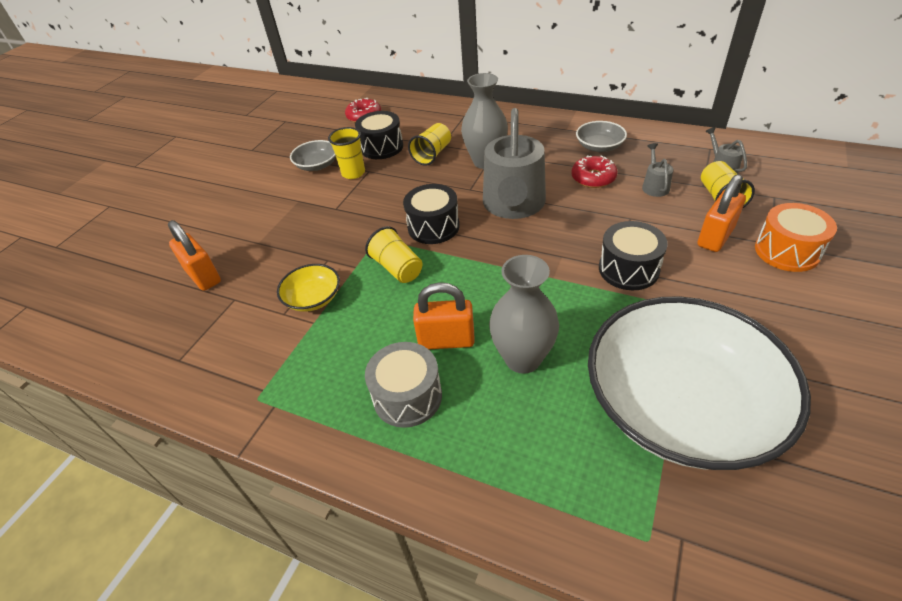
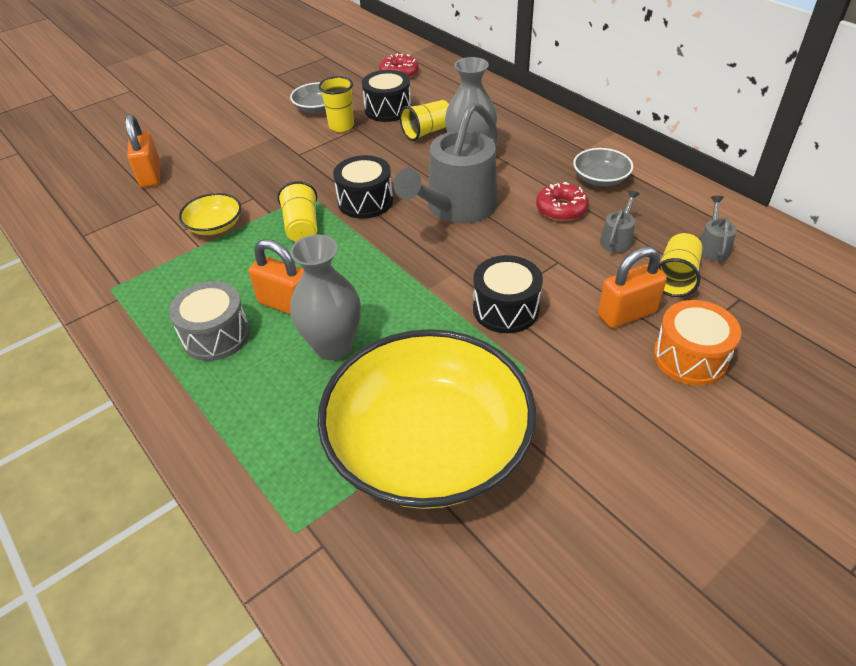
camera: 25 degrees right, 0 degrees up
white bowl [588,296,811,470] -> yellow bowl [317,329,536,509]

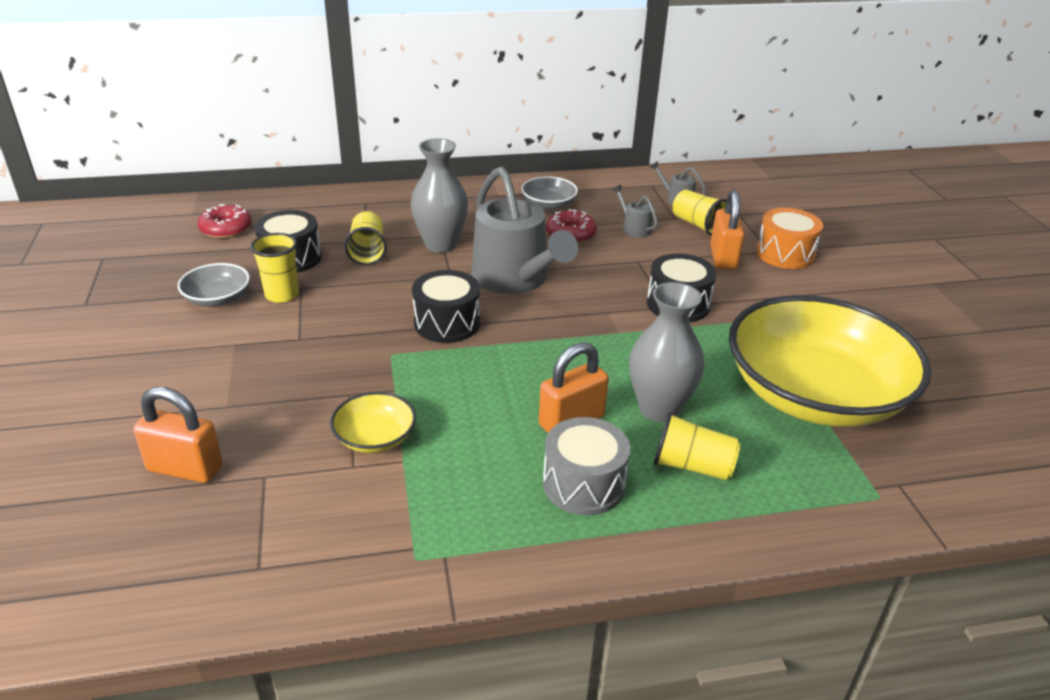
camera: 65 degrees left, 10 degrees down
yellow cup [278,181,317,242] -> yellow cup moved to [653,412,740,480]

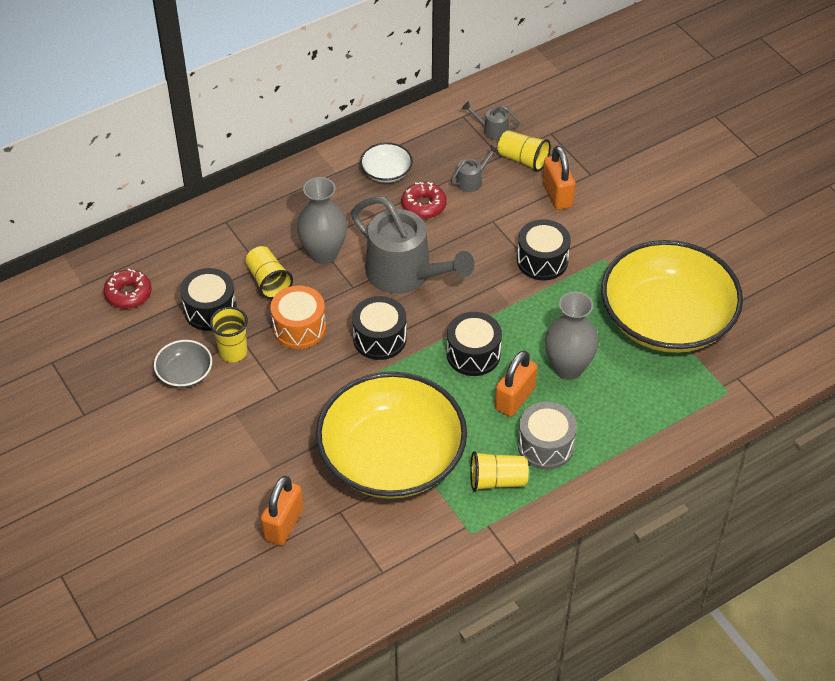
camera: 20 degrees left, 15 degrees up
orange padlock [133,387,223,483] -> orange padlock turned 60 degrees counterclockwise [261,476,303,546]
yellow bowl [330,392,416,453] -> yellow bowl [316,372,467,499], size x2.45
grey bowl [521,176,578,210] -> white bowl [360,142,413,183]
grey watering can [612,185,658,238] -> grey watering can turned 105 degrees clockwise [451,145,499,192]
yellow cup [653,412,740,480] -> yellow cup moved to [470,451,529,491]
orange drum [756,208,823,269] -> orange drum moved to [270,285,326,349]
none -> black drum [447,312,502,376]

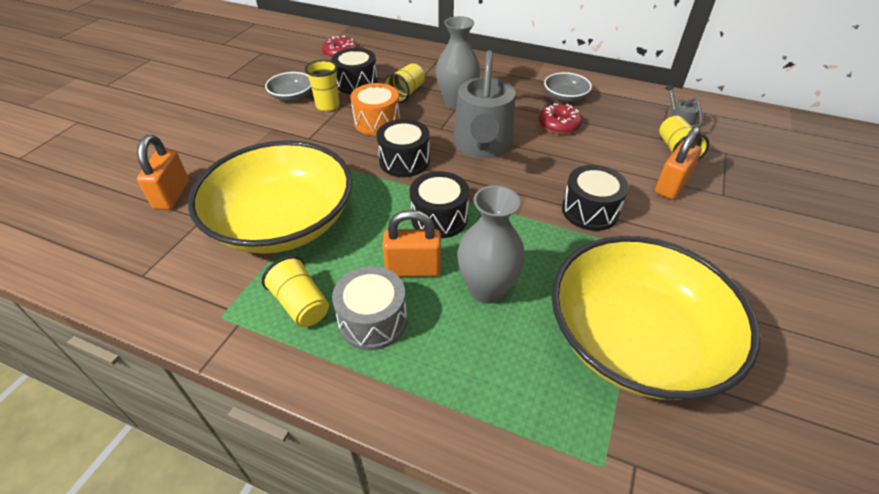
camera: 55 degrees right, 5 degrees down
orange padlock [261,476,303,546] -> orange padlock turned 75 degrees counterclockwise [137,135,189,210]
white bowl [360,142,413,183] -> grey bowl [544,72,592,102]
grey watering can [451,145,499,192] -> none

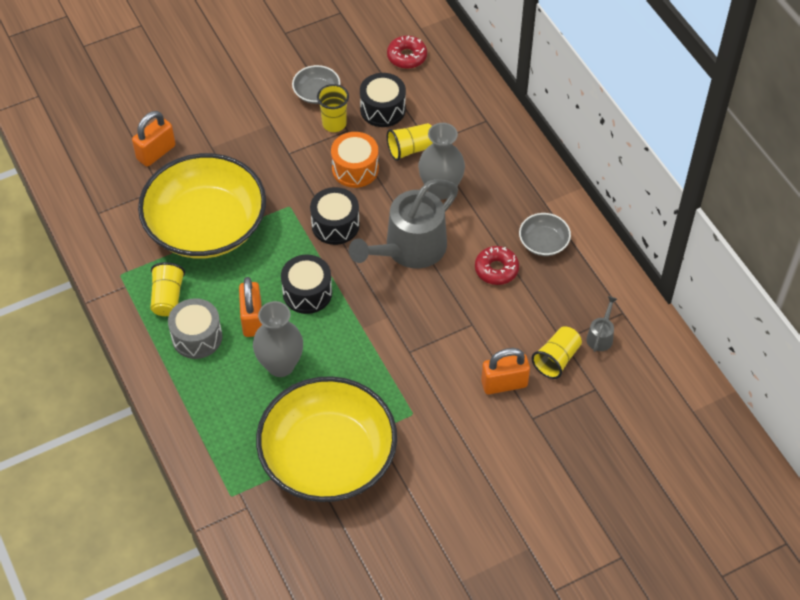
camera: 40 degrees right, 10 degrees up
orange padlock [382,210,441,276] -> orange padlock turned 45 degrees clockwise [239,277,262,337]
black drum [562,165,629,231] -> none

